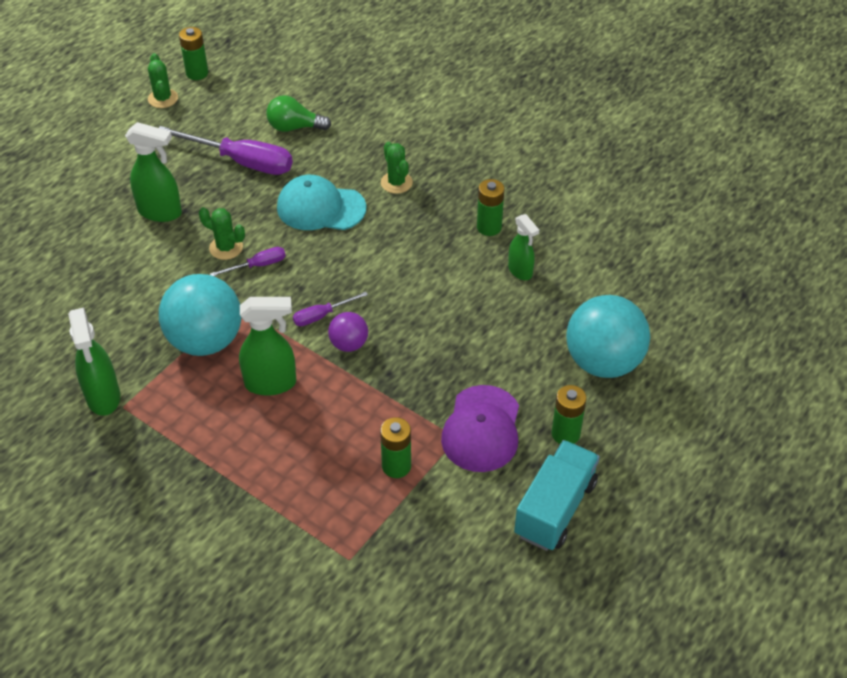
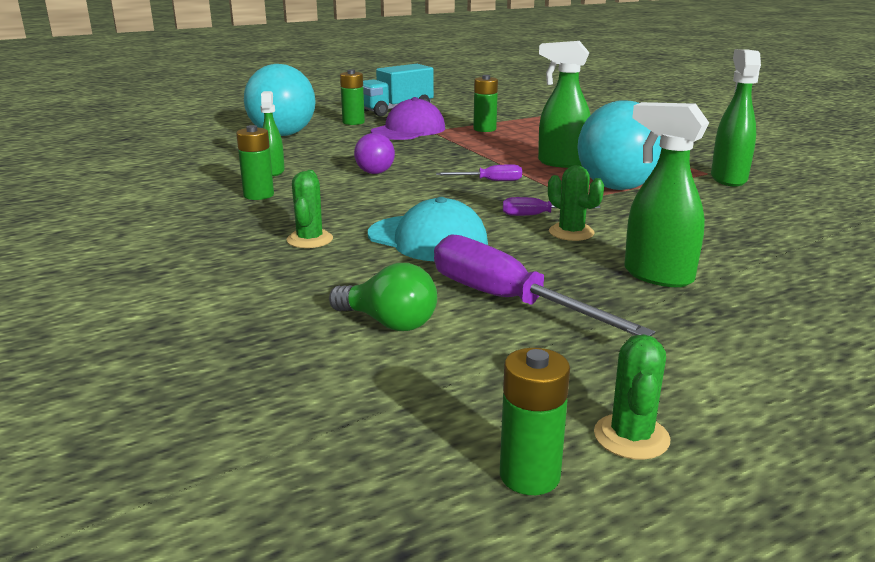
camera: 155 degrees left, 25 degrees down
purple ball [328,312,368,352] -> purple ball moved to [354,133,395,174]

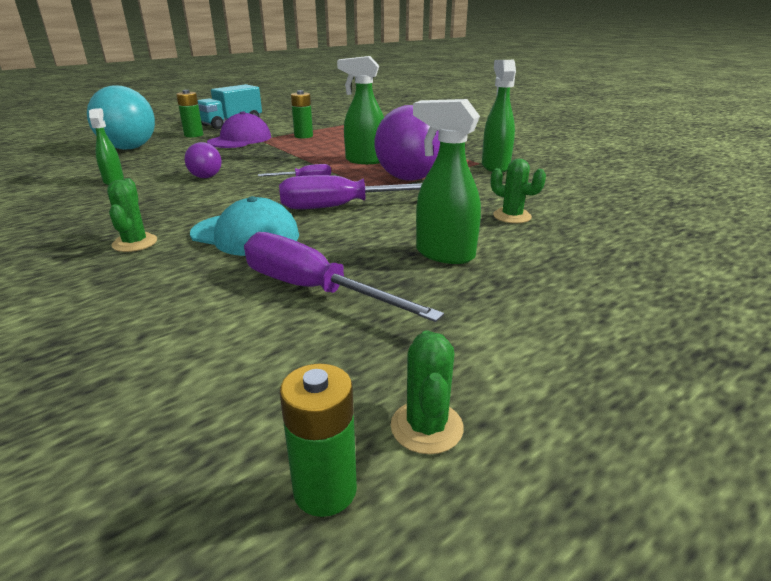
camera: 10 degrees left, 5 degrees up
green battery [236,125,274,200] -> none
green light bulb [329,263,437,331] -> none
purple screwdriver [503,197,601,216] -> purple screwdriver [279,175,422,209], size x2.04
green cactus [548,165,604,241] -> green cactus moved to [491,159,546,223]
turquoise ball [577,100,661,190] -> purple ball [374,105,440,181]

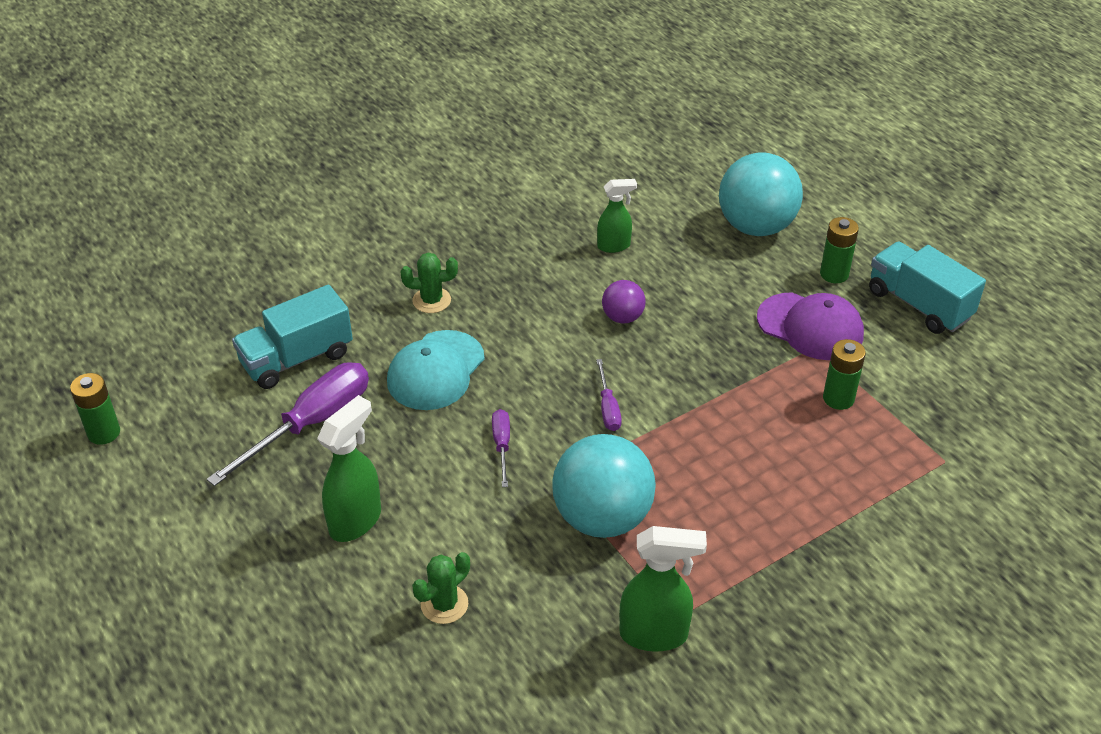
camera: 95 degrees right, 15 degrees up
purple screwdriver [279,175,422,209] -> purple screwdriver [492,409,510,487], size x0.49
green spray bottle [337,56,384,164] -> none
purple ball [374,105,440,181] -> turquoise ball [552,434,656,538]
green cactus [391,331,464,454] -> none
none -> turquoise truck [232,285,353,389]

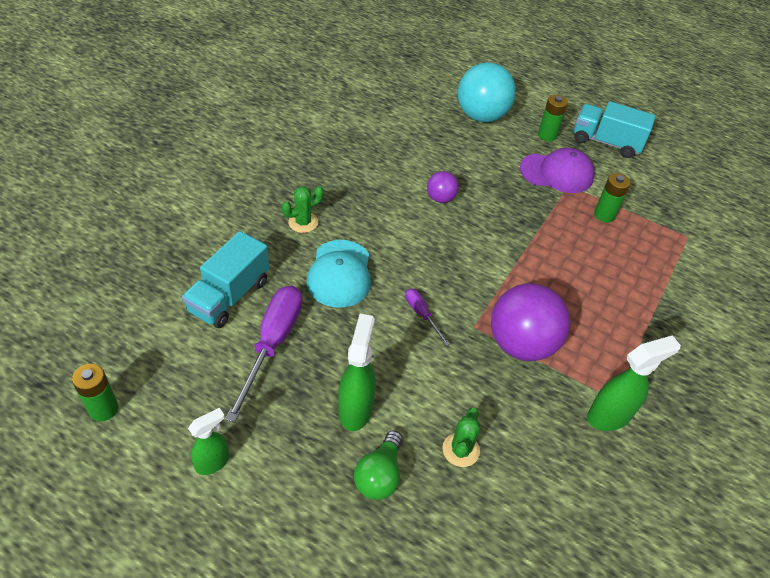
camera: 30 degrees left, 5 degrees up
turquoise ball [552,434,656,538] -> purple ball [491,283,570,361]
purple screwdriver [596,359,622,431] -> none
green spray bottle [597,179,637,253] -> green spray bottle moved to [188,408,229,475]
none -> green light bulb [354,430,402,500]

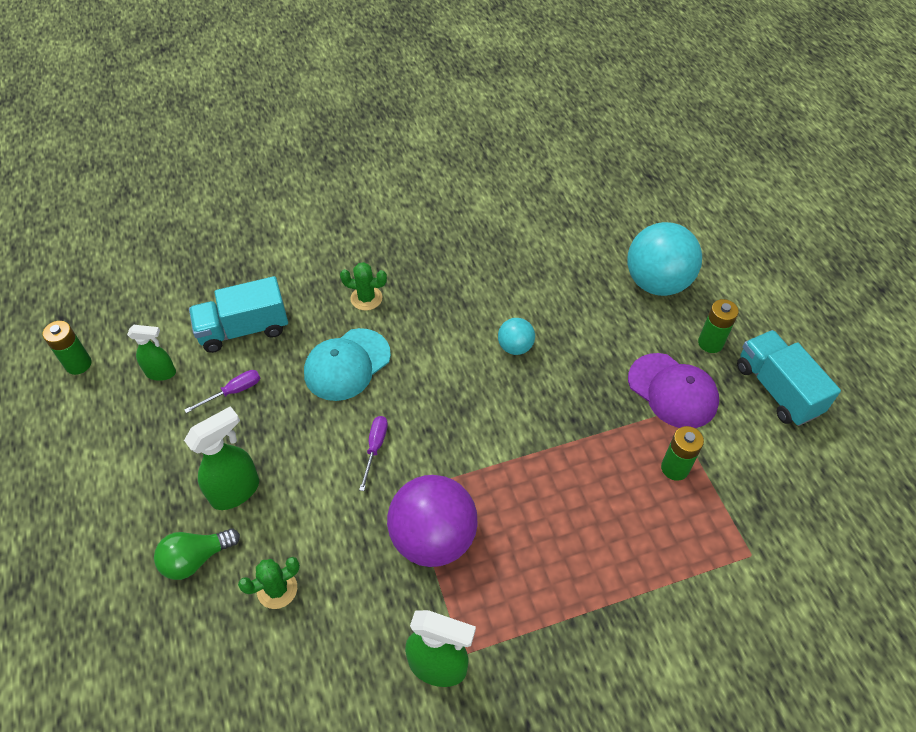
camera: 45 degrees right, 5 degrees up
green spray bottle [188,408,229,475] -> green spray bottle moved to [127,325,176,381]
purple screwdriver [225,286,303,423] -> purple screwdriver [184,370,260,413], size x0.49
purple ball [427,171,459,203] -> turquoise ball [498,318,535,355]

